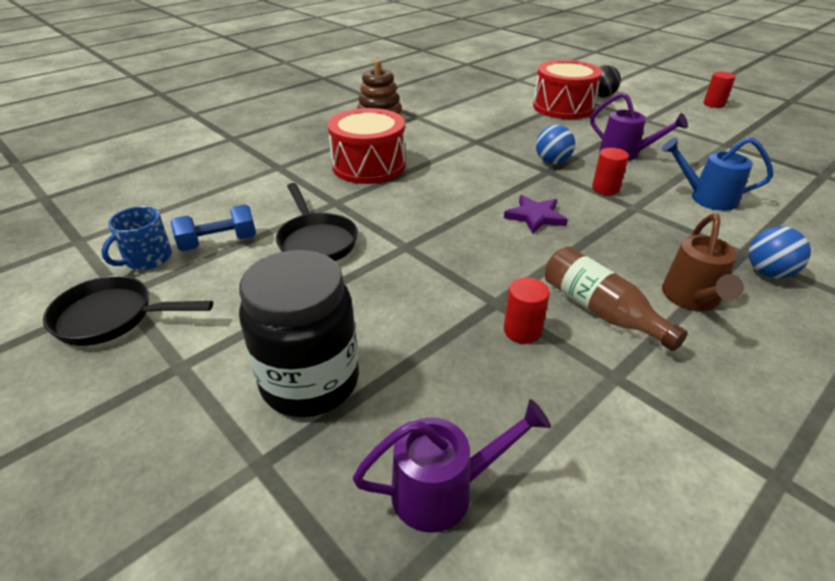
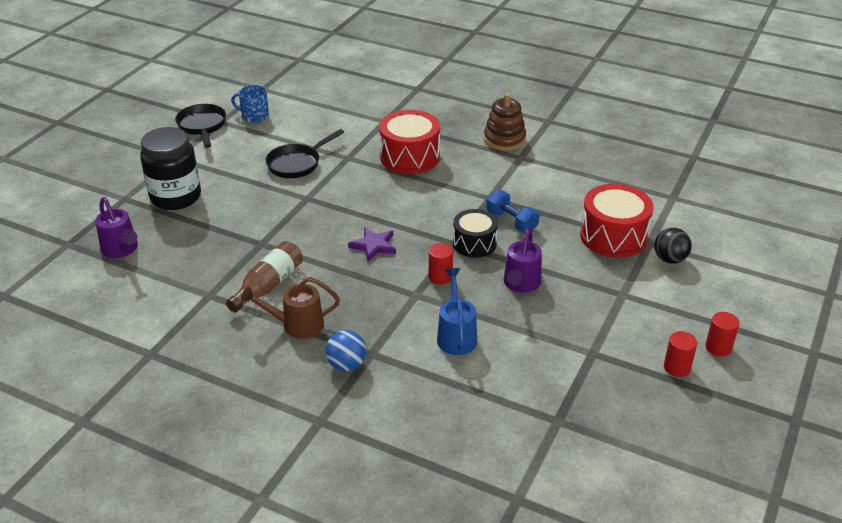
camera: 70 degrees right, 0 degrees up
blue dumbbell [170,205,256,251] -> blue dumbbell moved to [487,190,540,232]
red cylinder [504,277,550,344] -> red cylinder moved to [664,331,697,377]
blue ball [536,125,575,164] -> black drum [453,209,498,258]

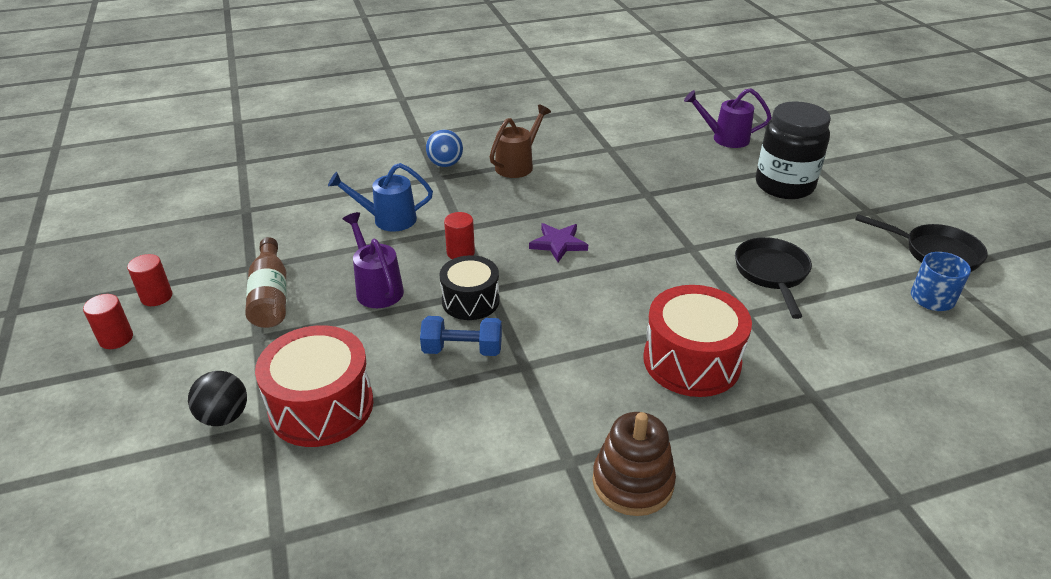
camera: 135 degrees right, 0 degrees up
brown bottle [226,241,303,312] -> brown bottle moved to [245,237,287,328]
blue watering can [437,268,477,355] -> blue watering can turned 135 degrees clockwise [328,163,433,232]

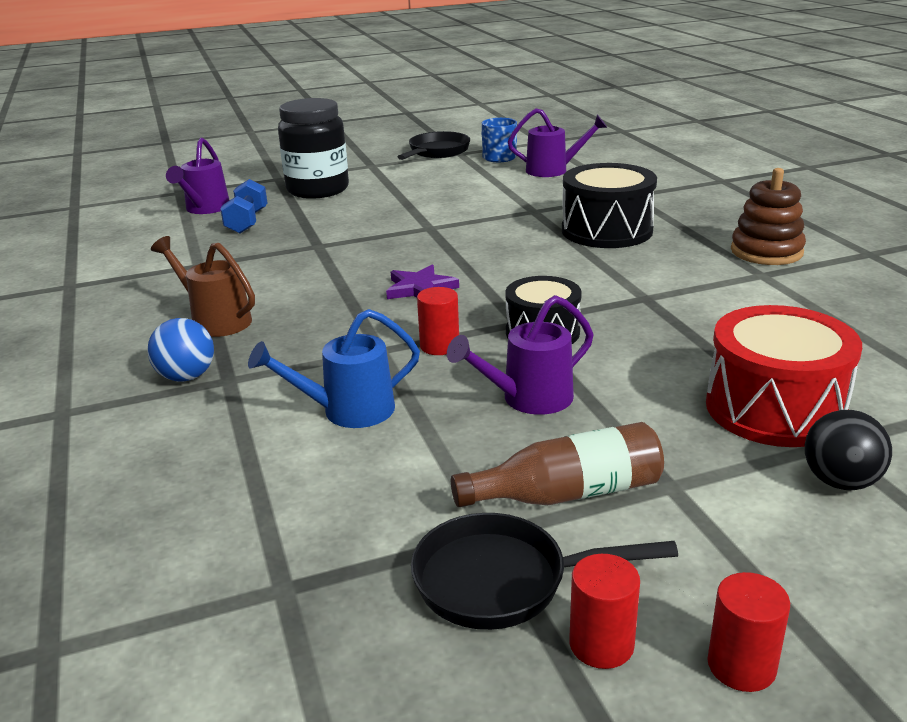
camera: 90 degrees left, 10 degrees down
blue watering can [328,163,433,232] -> blue watering can turned 75 degrees clockwise [248,309,420,428]
blue dumbbell [420,316,502,356] -> blue dumbbell moved to [220,179,267,234]
red drum [643,285,752,397] -> black drum [562,163,657,248]
black pan [735,237,812,319] -> black pan moved to [411,513,678,630]
none -> purple watering can [508,108,607,177]

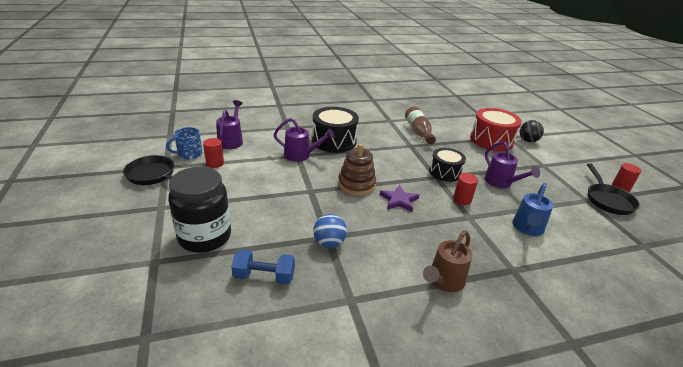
camera: 90 degrees left, 5 degrees up
blue ball [147,318,214,382] -> blue ball moved to [313,214,347,248]
purple watering can [166,138,230,214] -> purple watering can moved to [274,118,335,162]
blue watering can [248,309,420,428] -> blue watering can turned 45 degrees clockwise [512,183,553,236]
brown bottle [451,422,664,507] -> brown bottle moved to [405,107,436,144]
red cylinder [708,572,790,692] -> red cylinder moved to [203,138,224,168]
brown stacking toy [731,168,806,265] -> brown stacking toy moved to [338,144,376,196]

